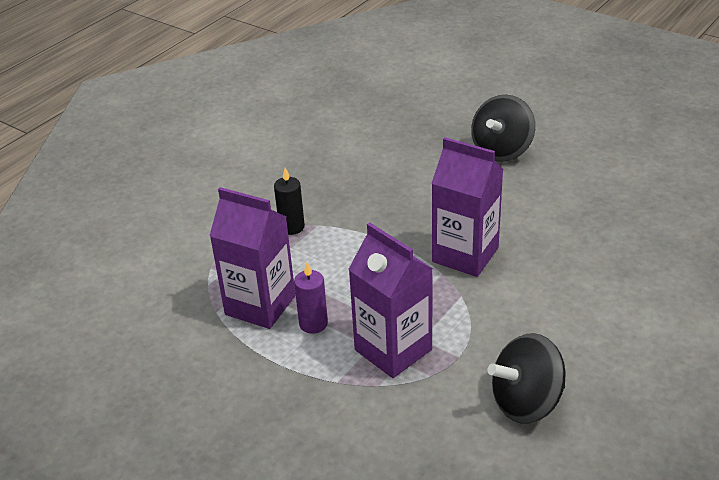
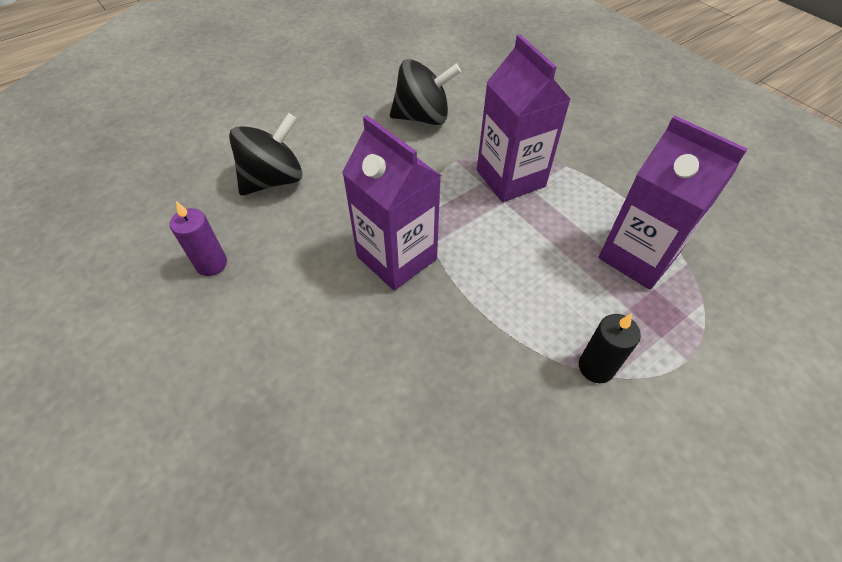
camera: 165 degrees left, 15 degrees up
purple candle [294,262,328,334] -> purple candle moved to [170,201,227,276]
black spinning top [471,95,535,162] -> black spinning top moved to [229,113,302,195]

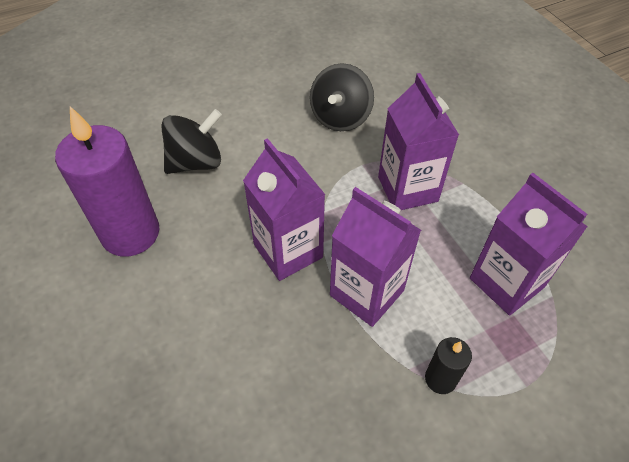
camera: 10 degrees right, 0 degrees up
purple candle [170,201,227,276] -> purple candle [55,106,159,257], size x2.17
black spinning top [390,59,461,125] -> black spinning top turned 105 degrees clockwise [310,63,374,131]
none -> purple carton [330,187,421,327]

